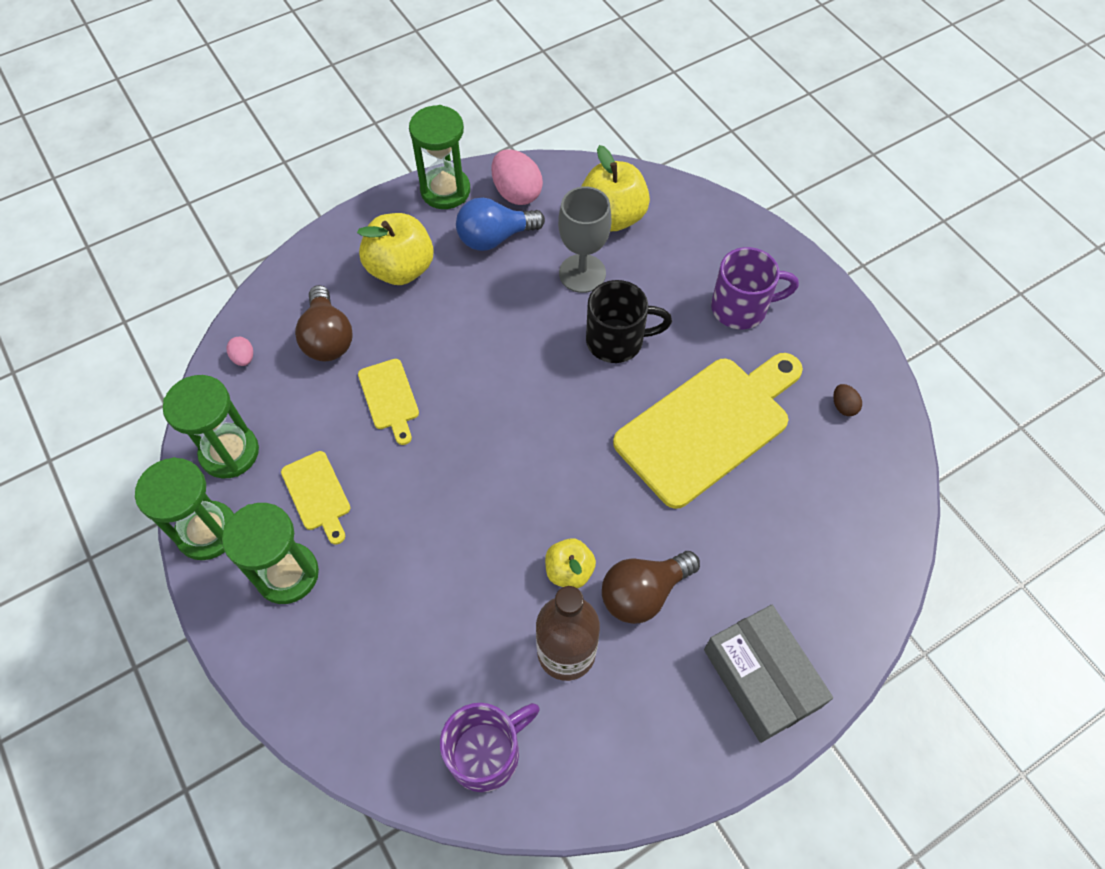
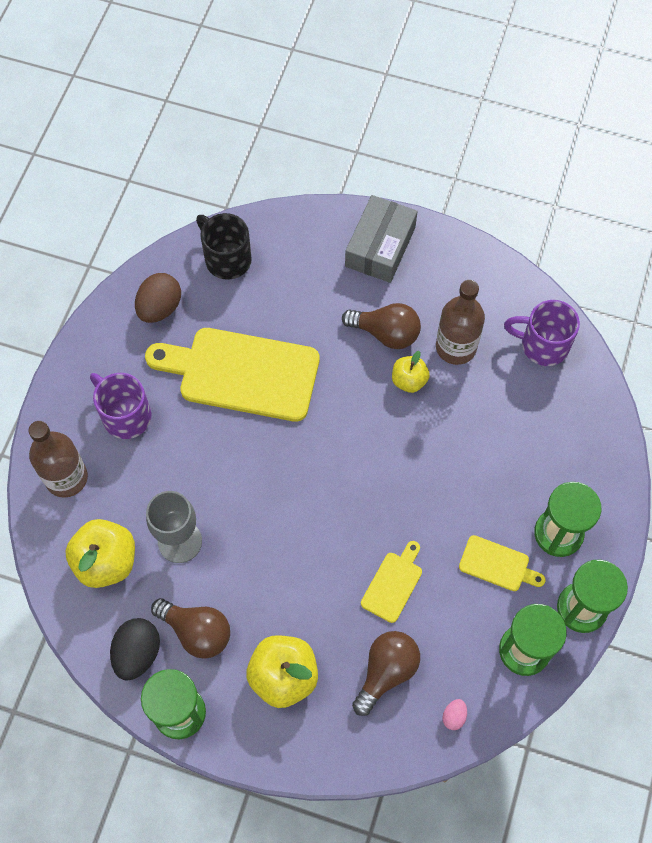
camera: 130 degrees left, 5 degrees up
yellow cutting board [281,451,350,545] -> yellow cutting board turned 90 degrees clockwise [459,535,546,591]
blue light bulb [456,198,545,251] -> brown light bulb [151,598,230,659]
pink egg [492,149,543,205] -> black egg [110,618,160,681]
black mug [586,280,672,363] -> black mug moved to [196,213,252,280]
brown egg [833,384,862,416] -> brown egg [135,273,181,323], size x2.03
none -> brown bottle [28,421,88,498]

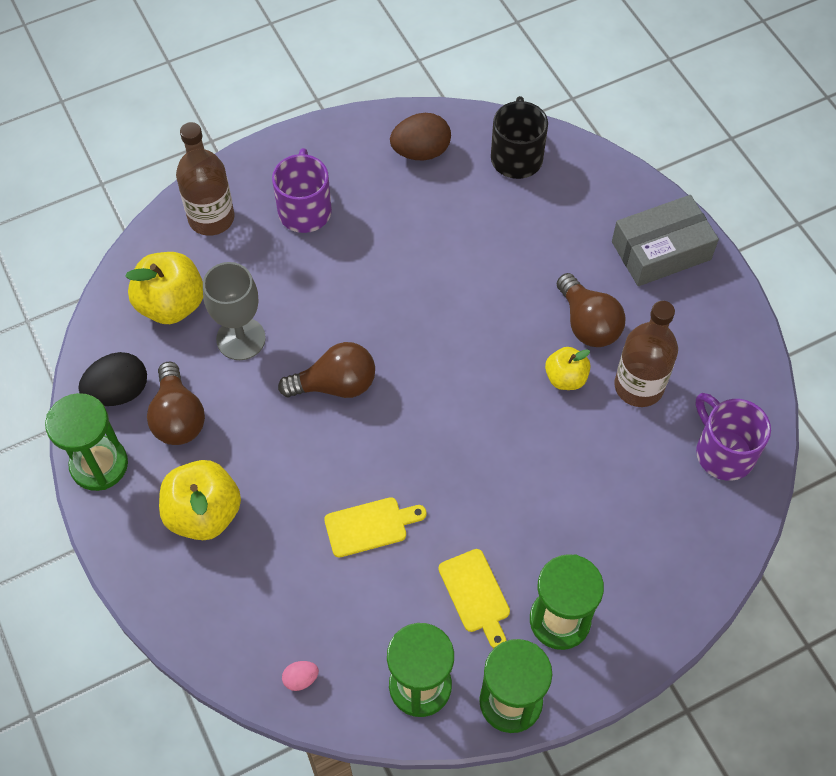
camera: 45 degrees right, 5 degrees down
yellow cutting board [145,328,320,422] -> none
brown light bulb [352,631,420,716] -> brown light bulb moved to [278,342,375,398]

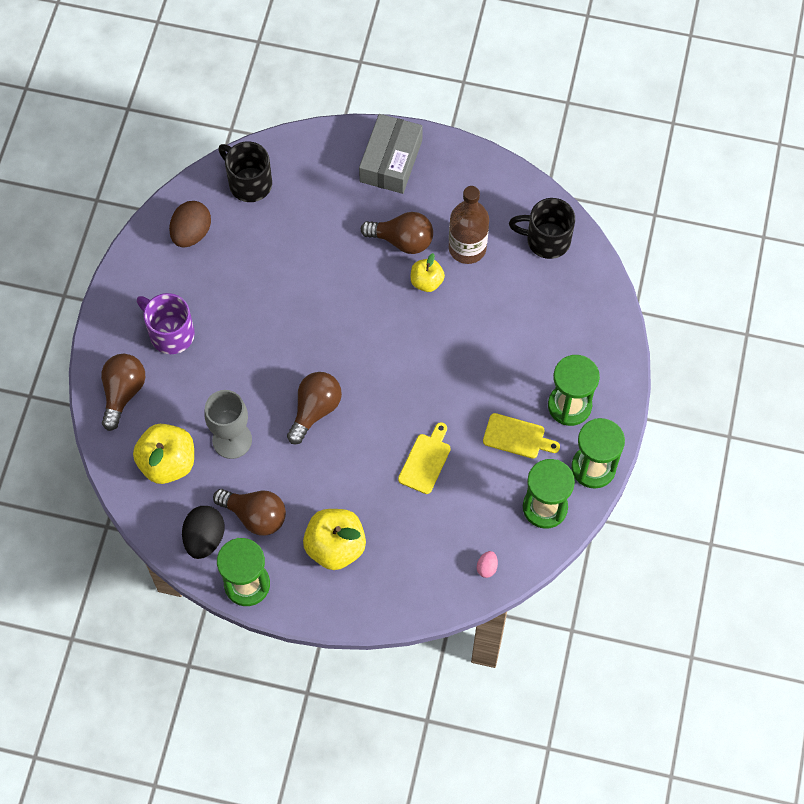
camera: 50 degrees left, 5 degrees up
brown bottle [176,122,235,236] -> brown light bulb [101,354,145,431]
purple mug [695,393,771,481] -> black mug [509,198,575,259]

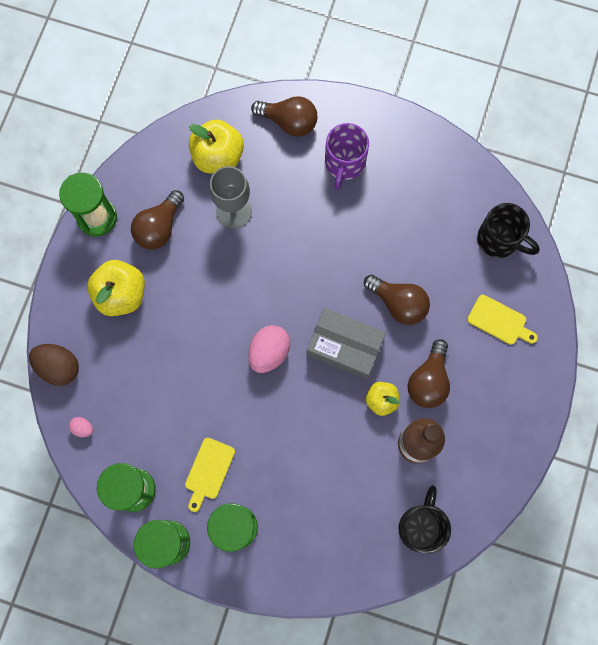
camera: 95 degrees right, 10 degrees up
purple mug [137,293,195,354] -> purple mug turned 150 degrees clockwise [325,123,369,190]
brown egg [169,201,211,248] -> brown egg moved to [29,344,79,386]
black egg [182,506,224,559] -> none
black mug [218,141,272,202] -> black mug turned 75 degrees clockwise [477,203,540,258]
brown light bulb [287,372,342,444] -> brown light bulb moved to [364,275,430,325]
grey box [359,114,423,194] -> grey box moved to [307,308,386,380]
yellow cutting board [398,422,451,494] -> yellow cutting board moved to [467,295,538,345]
none -> pink egg [249,325,290,373]

